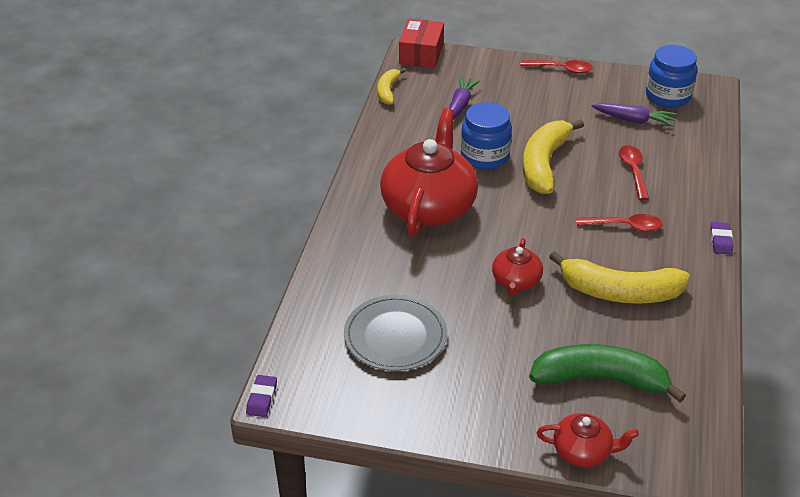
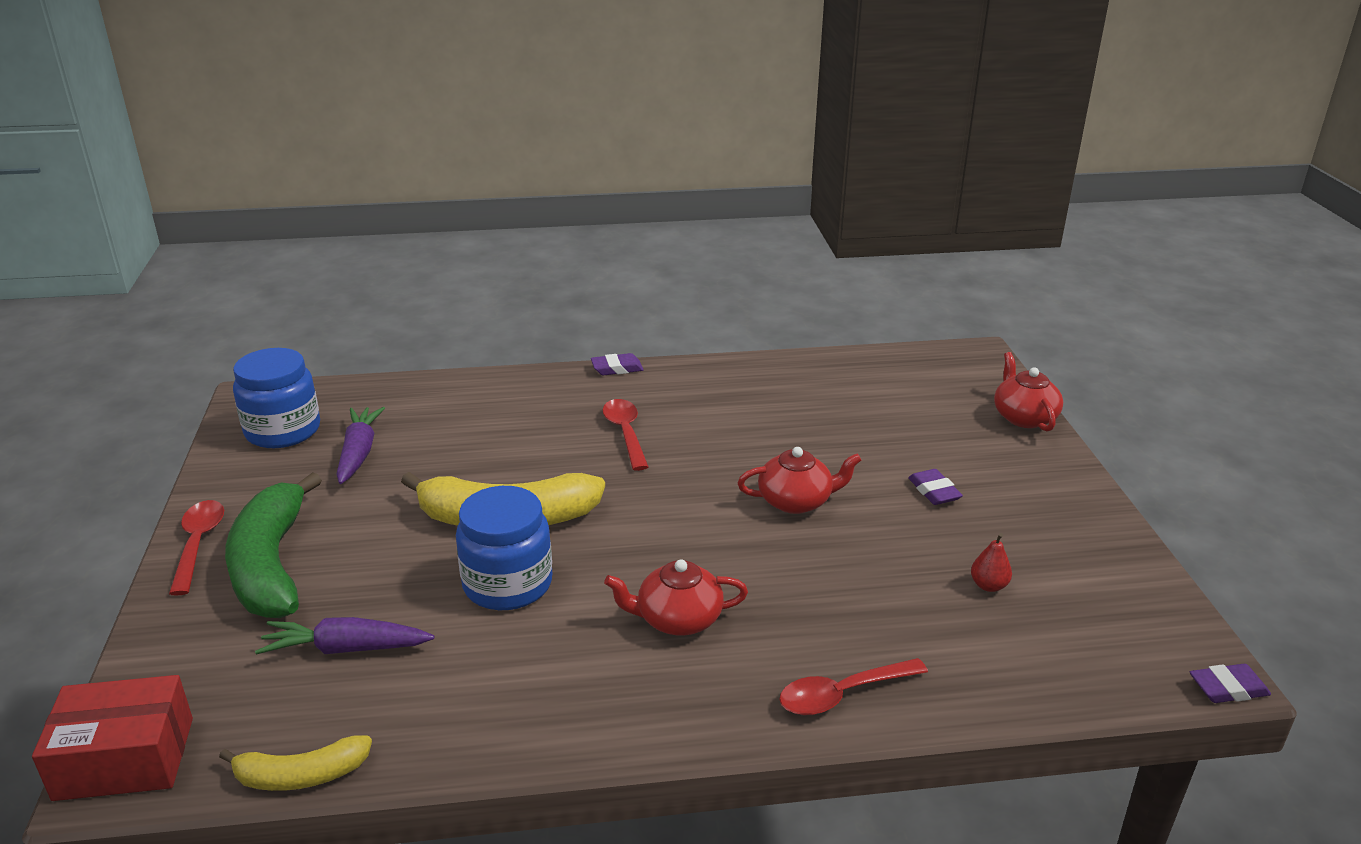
camera: 110 degrees left, 10 degrees down
grey plate [344,295,447,371] -> red pear [971,533,1012,592]
red teapot [380,108,478,237] -> red teapot [604,559,748,636], size x0.49
green banana [529,344,686,402] -> green banana moved to [225,472,322,618]
yellow banana [549,251,690,304] -> none
red spoon [619,145,649,200] -> red spoon moved to [779,658,928,715]
none -> purple eraser [908,469,963,505]

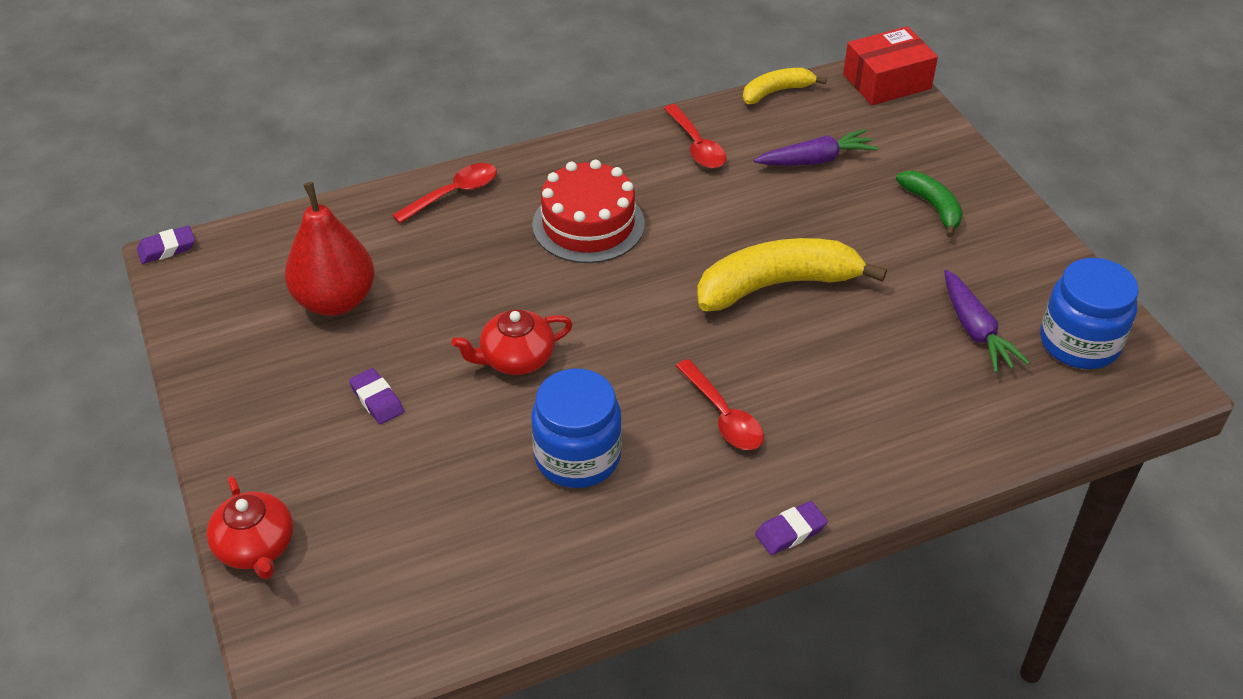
camera: 165 degrees right, 15 degrees up
red spoon [169,500,224,596] -> red spoon moved to [664,104,726,168]
green banana [225,472,322,618] -> green banana [896,171,963,237], size x0.55
blue jar [456,486,552,610] -> blue jar moved to [531,369,622,488]
red teapot [604,559,748,636] -> red cake [532,160,645,263]
red pear [971,533,1012,592] -> red pear [285,182,375,316], size x2.50

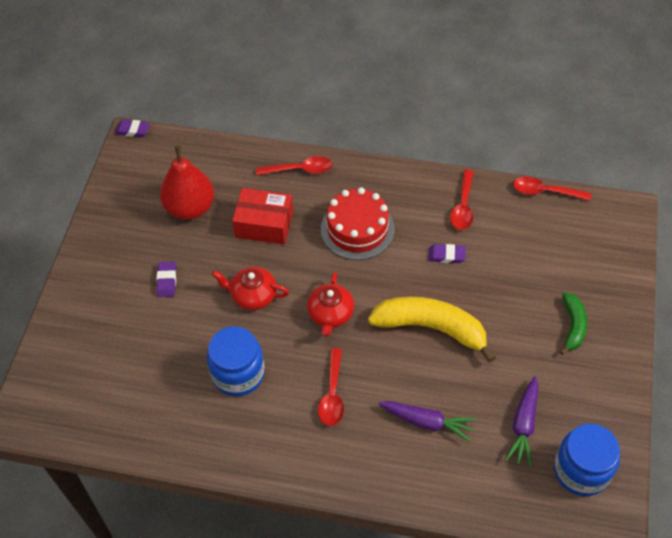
camera: 35 degrees right, 10 degrees up
red teapot [206,476,293,579] -> red teapot moved to [307,272,354,337]
yellow banana [743,68,827,104] -> red spoon [513,176,591,201]
purple carrot [754,129,878,166] -> purple carrot moved to [378,401,476,442]
purple eraser [755,501,828,555] -> purple eraser moved to [428,244,466,263]
red box [843,26,938,105] -> red box moved to [232,188,293,245]

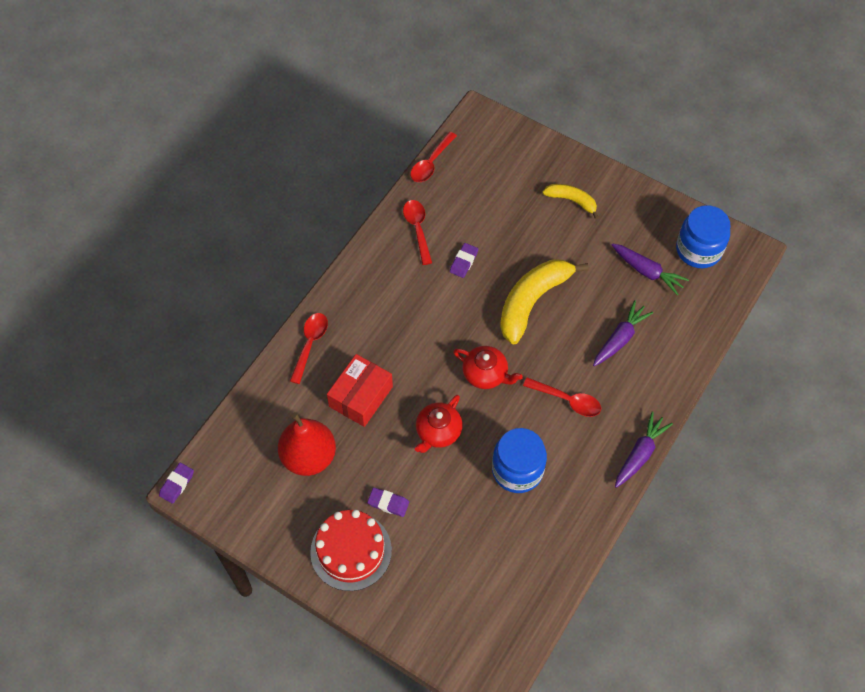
camera: 70 degrees left, 5 degrees up
red cake [321,187,395,260] -> red cake moved to [310,510,392,591]
red spoon [450,170,474,230] -> red spoon turned 135 degrees counterclockwise [403,200,432,265]
green banana [560,293,587,355] -> yellow banana [543,184,599,219]
none -> purple carrot [615,411,673,488]

